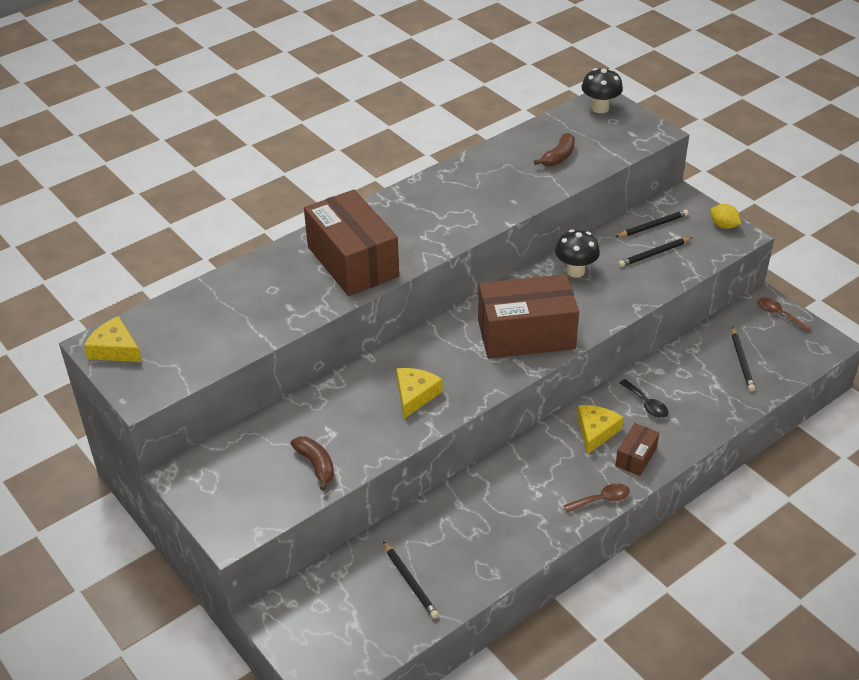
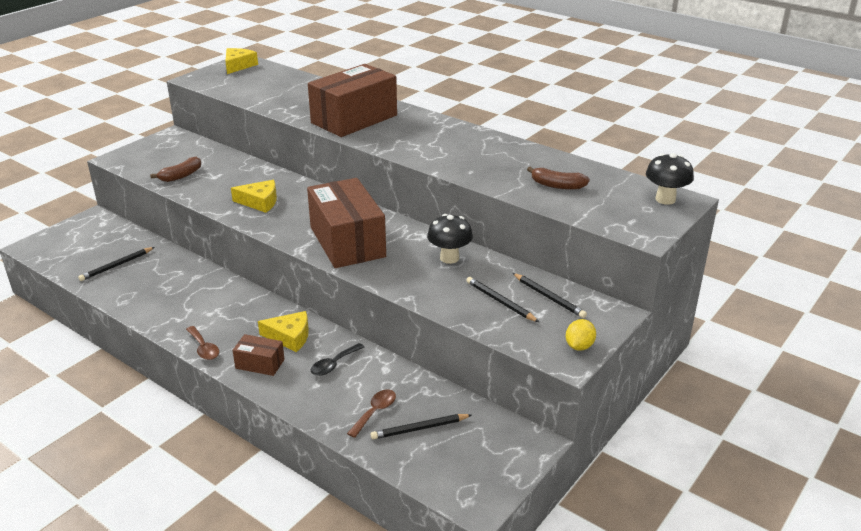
camera: 75 degrees right, 10 degrees down
brown spoon [758,297,811,332] -> brown spoon moved to [347,389,396,438]

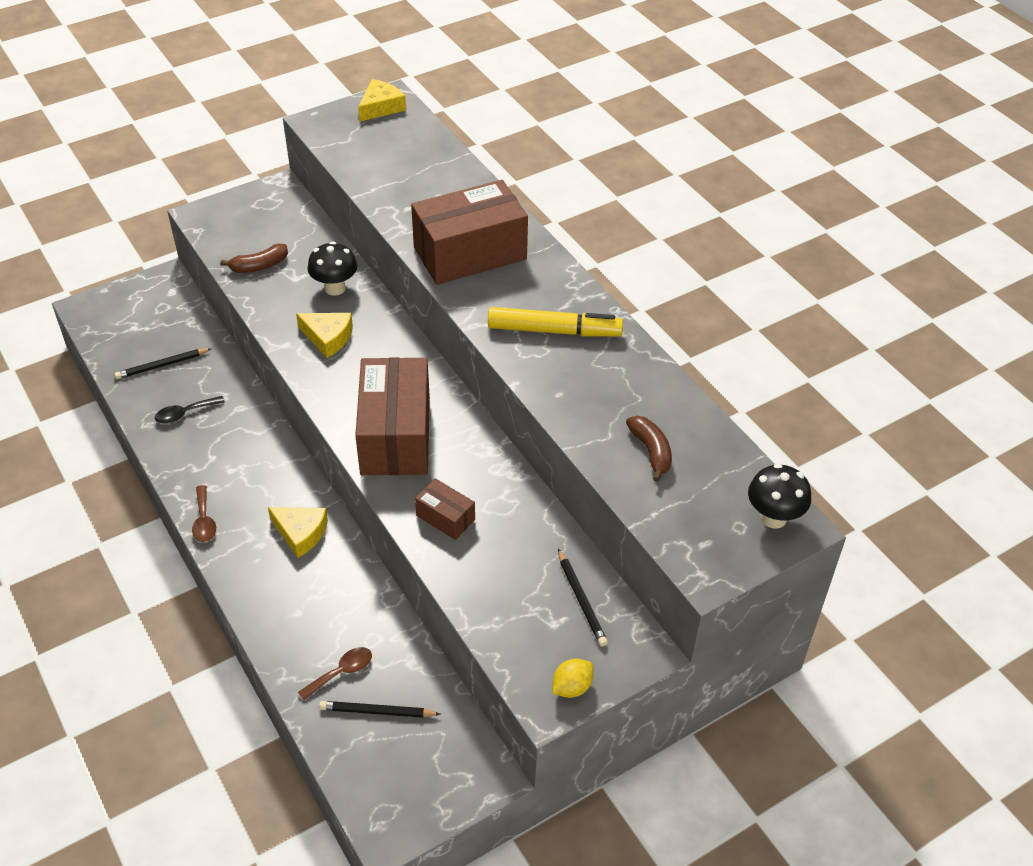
camera: 20 degrees right, 15 degrees up
brown box [232,334,285,376] -> brown box moved to [415,478,475,540]
black spoon [311,343,364,376] -> black spoon moved to [155,396,225,424]
black mushroom [427,214,473,264] -> black mushroom moved to [308,241,357,296]
black pencil [466,277,539,322] -> none
brown banana [527,167,590,190] -> brown banana turned 150 degrees counterclockwise [626,416,672,482]
none -> yellow marker [488,307,623,337]

